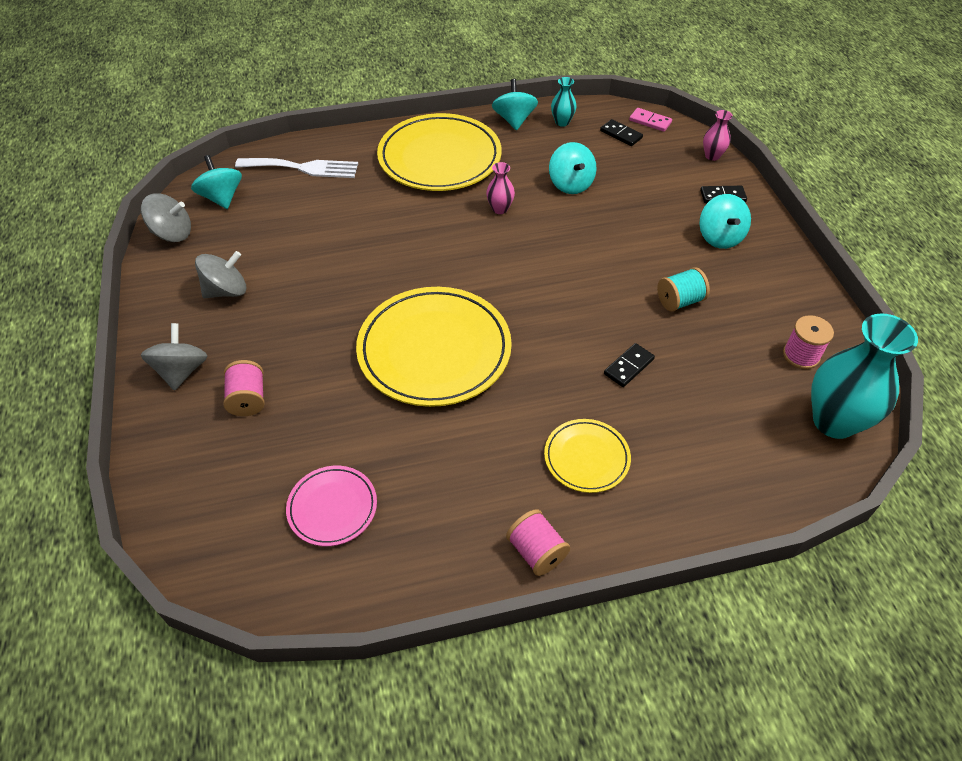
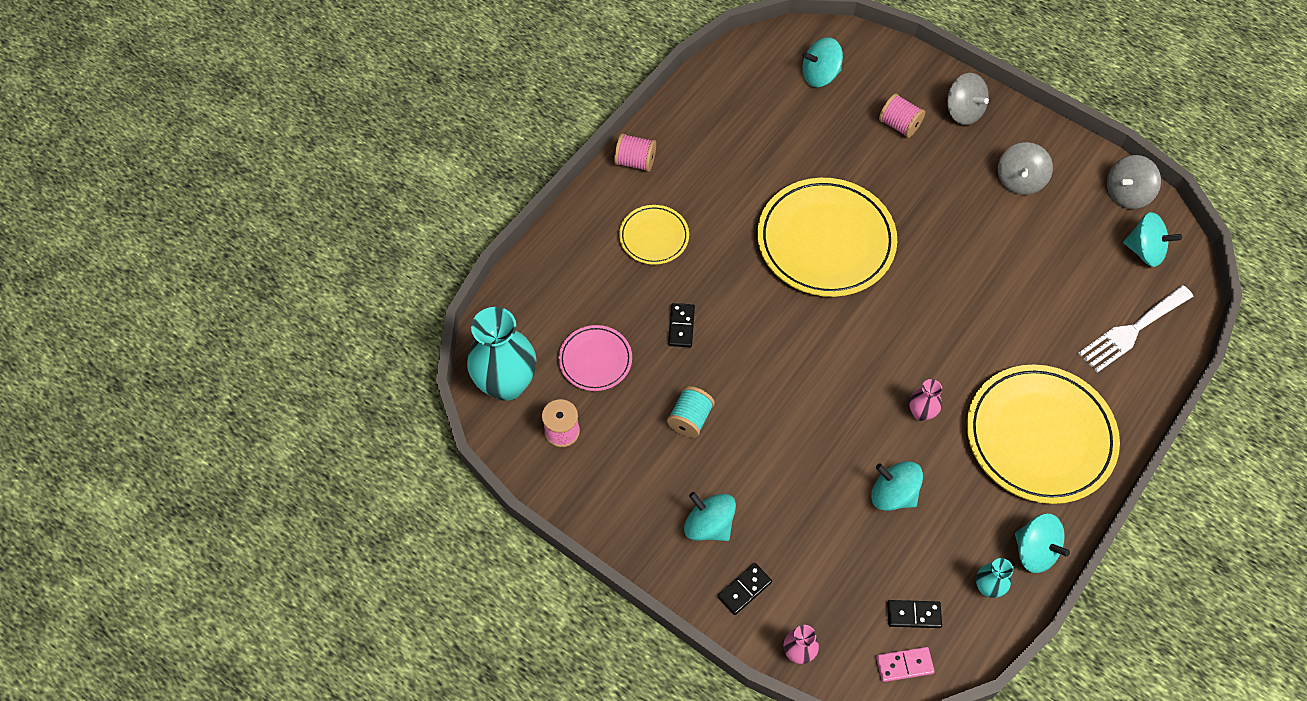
camera: 140 degrees right, 10 degrees up
pink plate [286,466,377,546] -> pink plate moved to [559,325,632,391]
none -> turquoise spinning top [802,37,843,87]

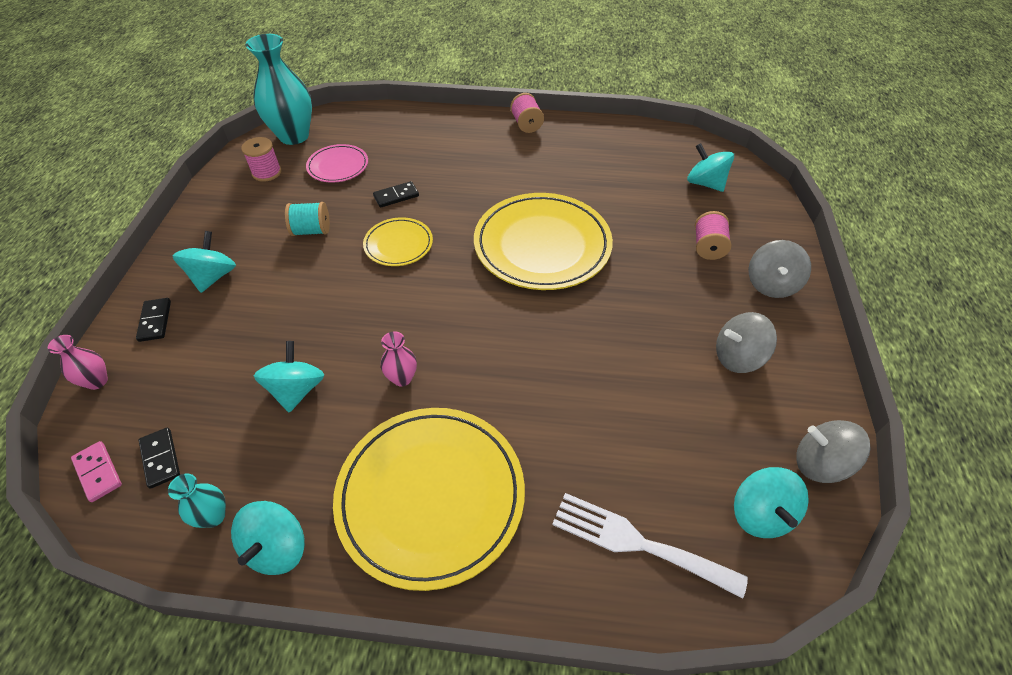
camera: 60 degrees right, 10 degrees down
yellow plate [619,205,689,265] -> yellow plate moved to [363,217,433,266]
black domino [718,563,772,615] -> black domino turned 60 degrees clockwise [136,298,171,342]

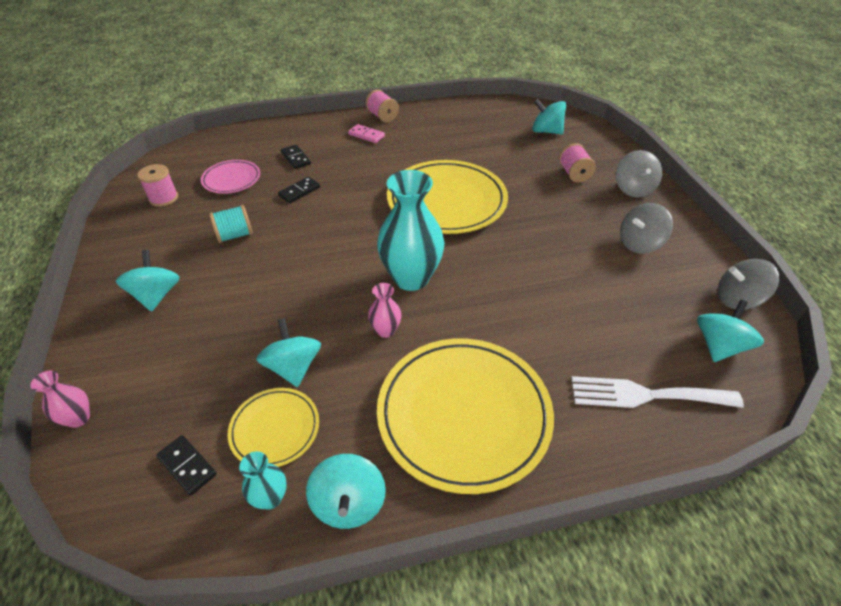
camera: 20 degrees left, 5 degrees down
pink domino [71,441,122,502] -> pink domino moved to [348,124,385,143]
black domino [136,298,171,342] -> black domino moved to [281,145,311,169]
turquoise vase [245,34,312,145] -> turquoise vase moved to [377,170,444,291]
yellow plate [363,217,433,266] -> yellow plate moved to [228,388,319,467]
turquoise spinning top [734,467,809,538] -> turquoise spinning top turned 120 degrees counterclockwise [697,300,764,362]

